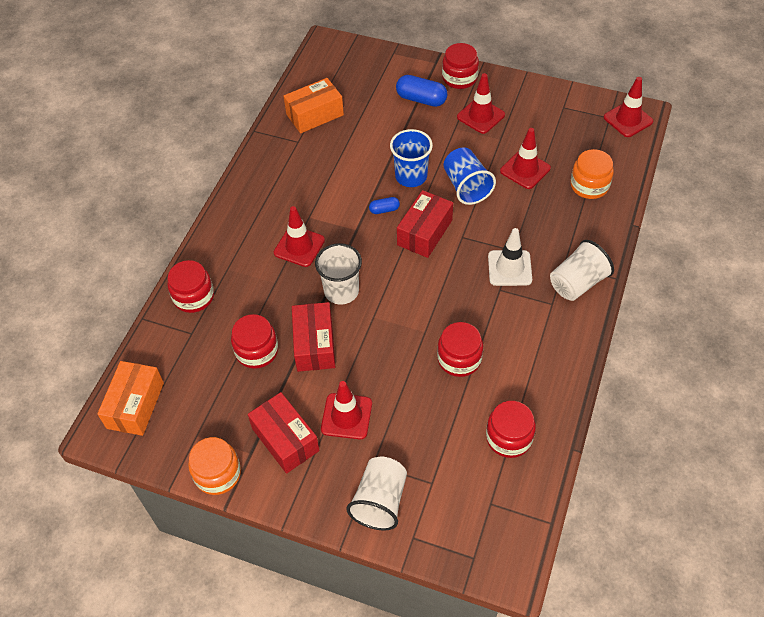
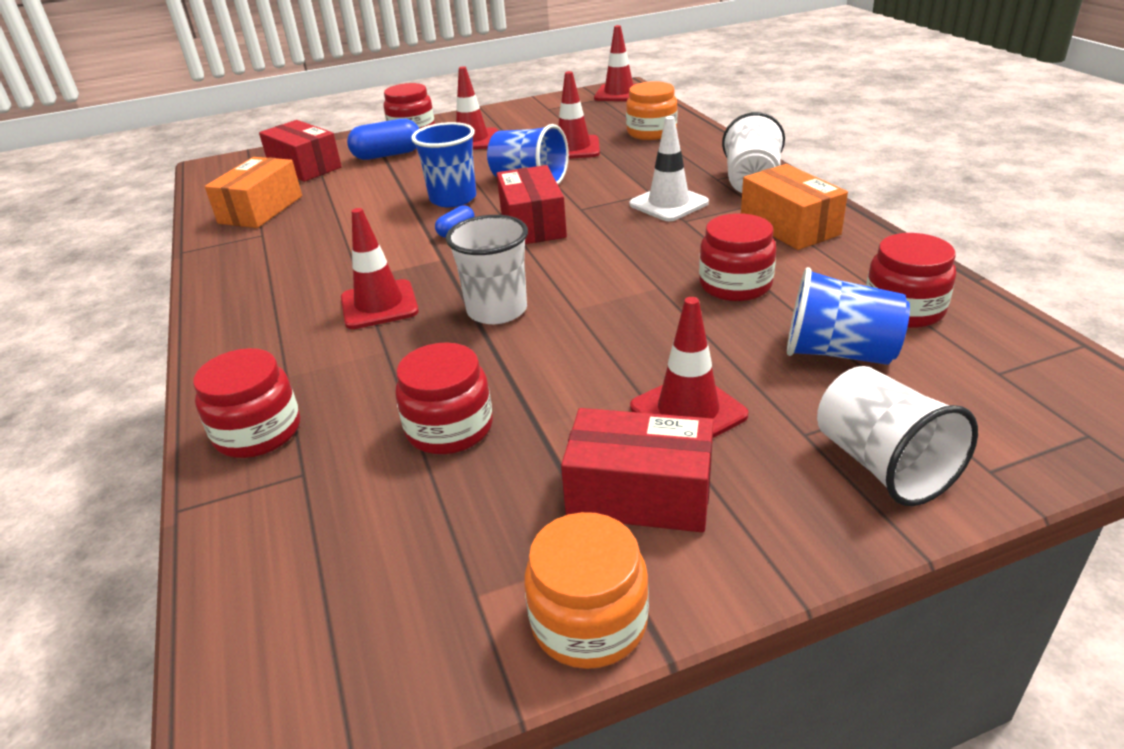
camera: 40 degrees left, 20 degrees down
orange box [97,361,164,436] -> orange box moved to [741,164,848,250]
red box [292,302,335,372] -> red box moved to [259,120,342,182]
none -> blue cup [787,267,910,365]

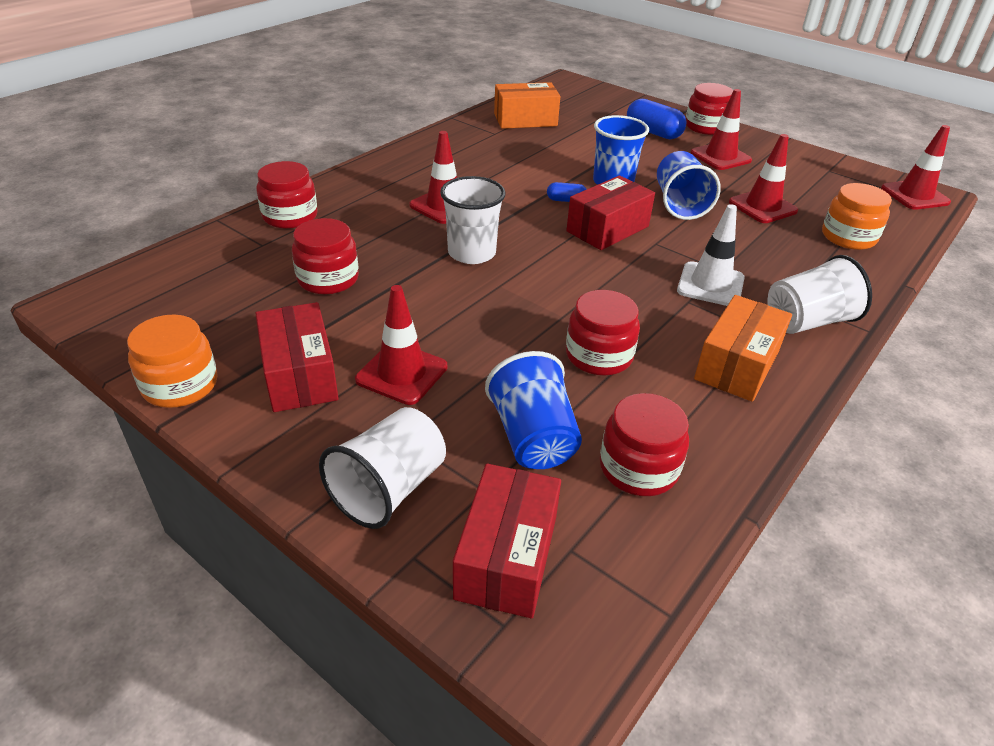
camera: 55 degrees right, 5 degrees up
red box [259,120,342,182] -> red box moved to [453,464,561,618]

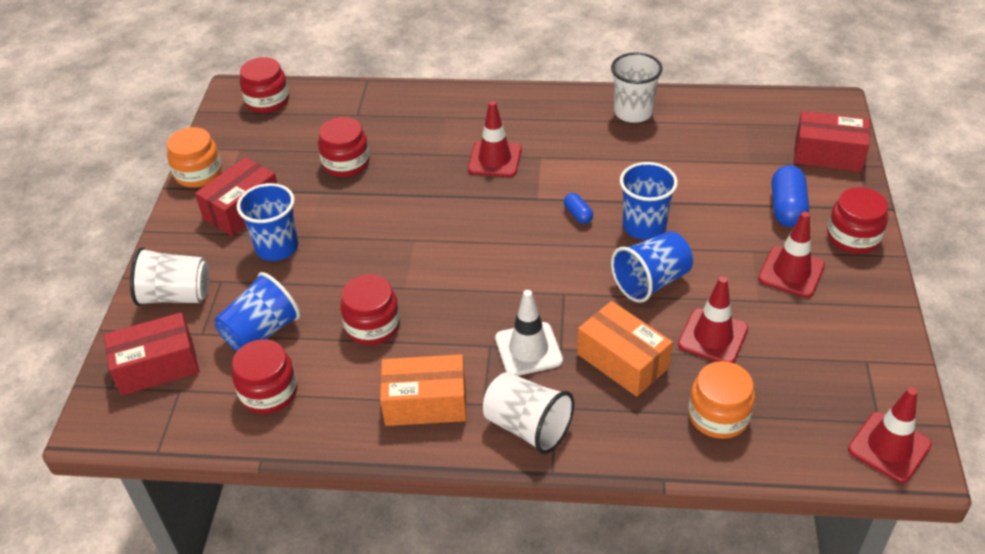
camera: 60 degrees right, 5 degrees up
red jar [256,161,317,229] -> red jar moved to [240,57,289,113]
red traffic cone [355,285,447,405] -> blue cup [237,183,298,261]
white cup [440,176,506,264] -> white cup moved to [611,52,662,123]
orange box [494,82,560,129] -> orange box moved to [577,301,673,397]
red box [566,176,655,250] -> red box moved to [794,111,870,172]

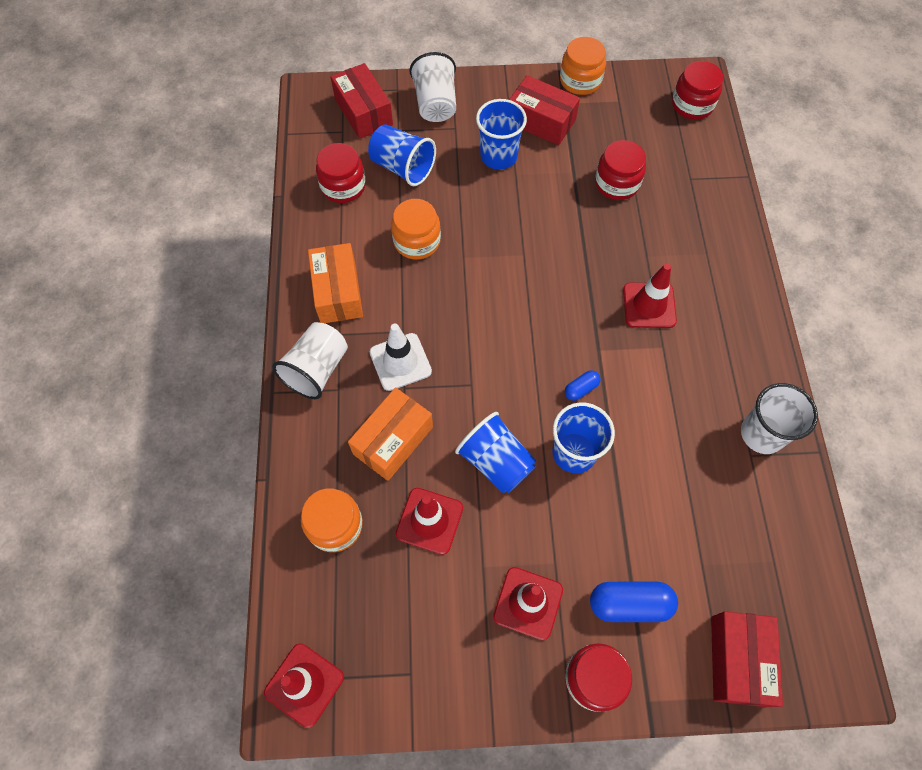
camera: 80 degrees right, 20 degrees up
red jar [340,275,400,345] -> orange jar [391,199,441,259]

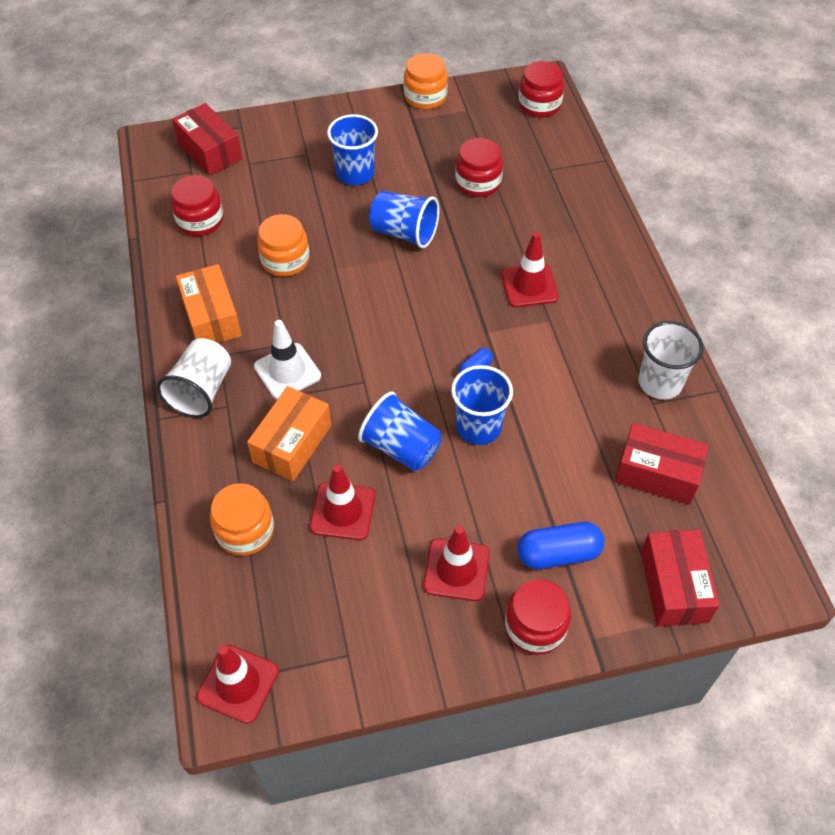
camera: 10 degrees left, 10 degrees down
blue cup [368,124,436,186] -> blue cup moved to [369,191,439,249]
white cup [410,52,456,122] -> none
red box [509,75,580,145] -> red box moved to [615,423,709,505]

